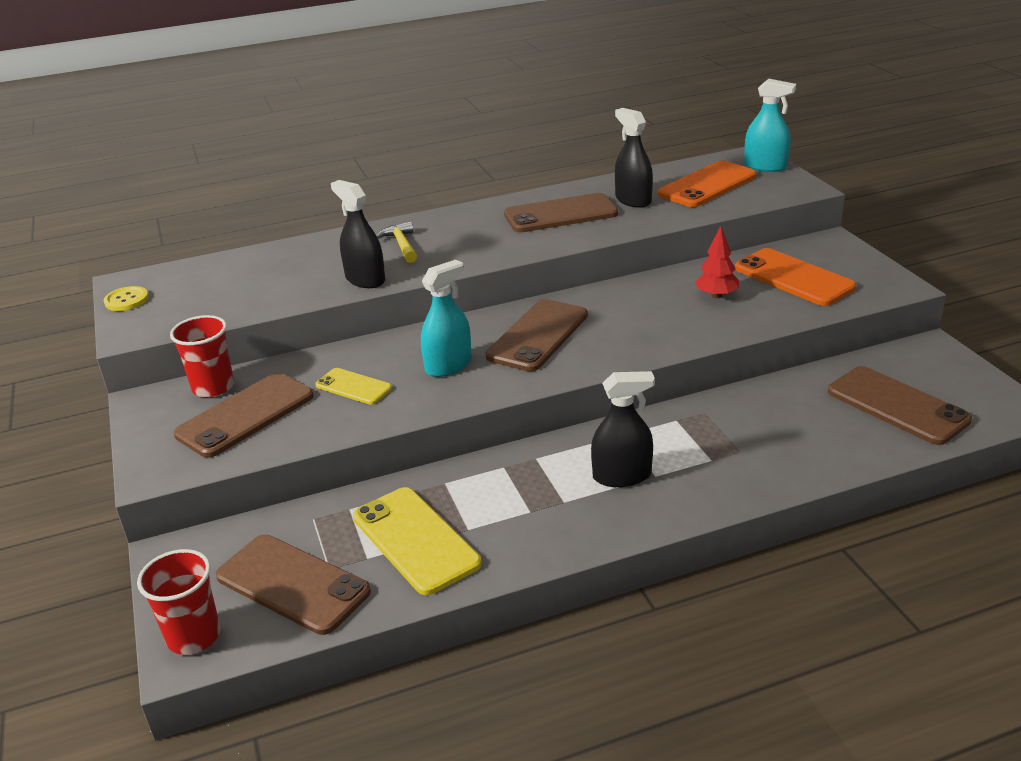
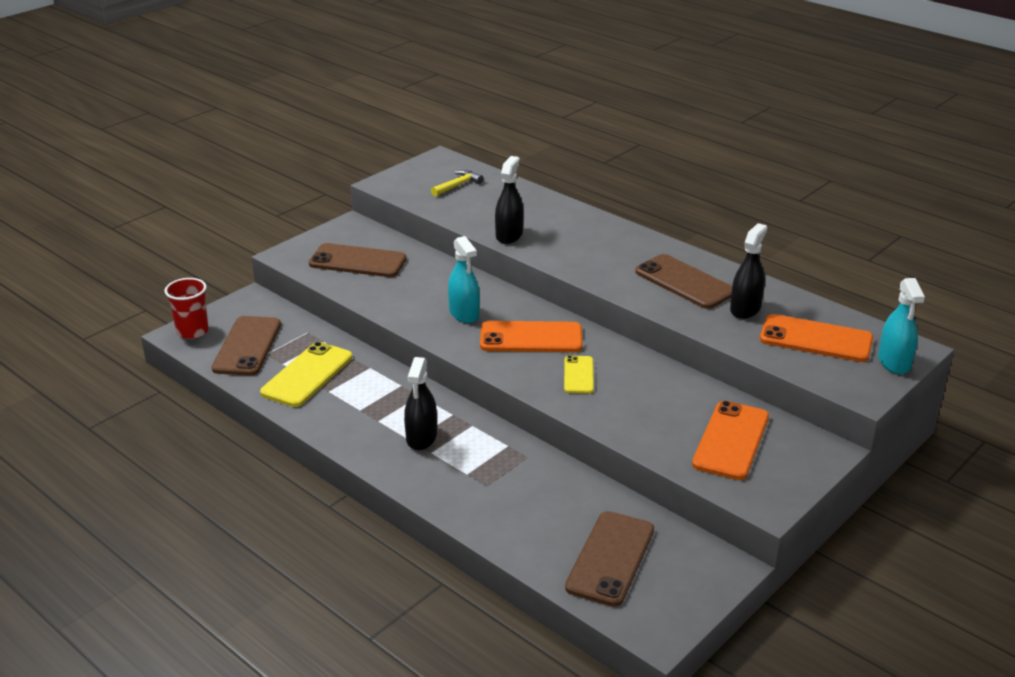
camera: 60 degrees right, 0 degrees up
yellow button [104,286,149,311] -> none
red cup [170,315,234,397] -> none
yellow phone [315,368,392,405] -> yellow phone moved to [564,355,594,394]
yellow hammer [376,221,417,263] -> yellow hammer moved to [431,170,483,197]
turquoise spray bottle [421,260,472,377] -> turquoise spray bottle turned 45 degrees clockwise [448,236,480,323]
brown phone [486,299,588,371] -> orange phone [480,321,583,352]
black spray bottle [591,371,655,487] -> black spray bottle turned 45 degrees clockwise [404,357,437,450]
red tree [695,226,739,298] -> none

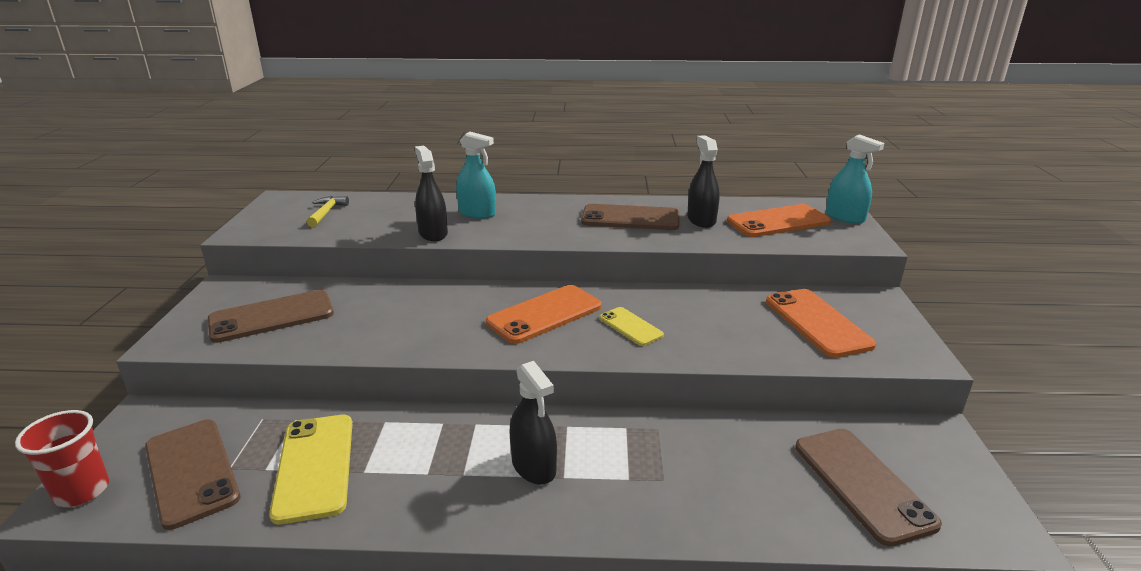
camera: 40 degrees left, 5 degrees down
turquoise spray bottle [448,236,480,323] -> turquoise spray bottle moved to [456,132,496,219]

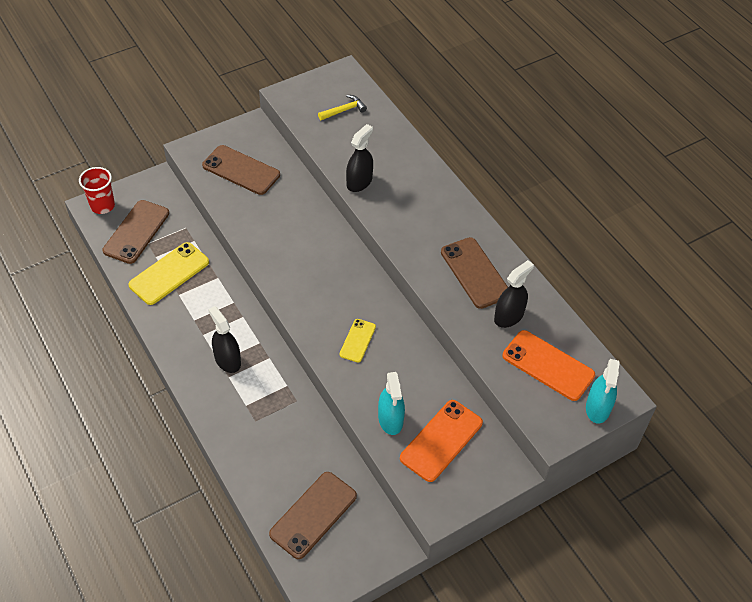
camera: 55 degrees right, 25 degrees up
turquoise spray bottle [456,132,496,219] -> turquoise spray bottle moved to [378,372,405,435]
orange phone [486,285,602,344] -> none
black spray bottle [509,361,557,485] -> black spray bottle turned 120 degrees clockwise [208,306,241,373]

